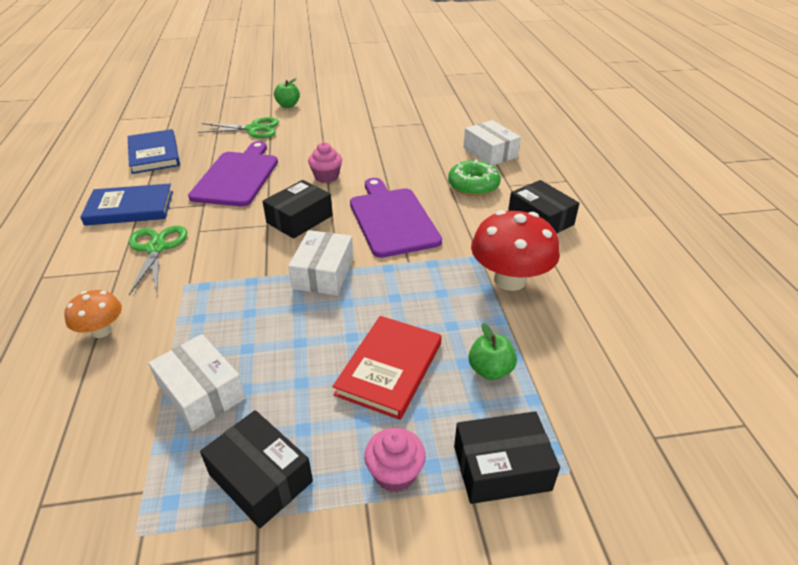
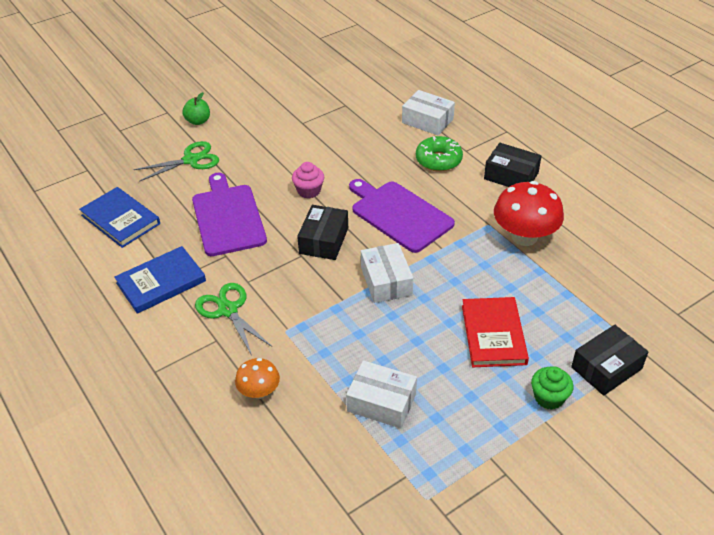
camera: 25 degrees left, 5 degrees up
black box [200,410,313,528] -> none
pink cupcake [364,428,426,492] -> green cupcake [531,366,574,410]
green apple [469,323,517,380] -> none

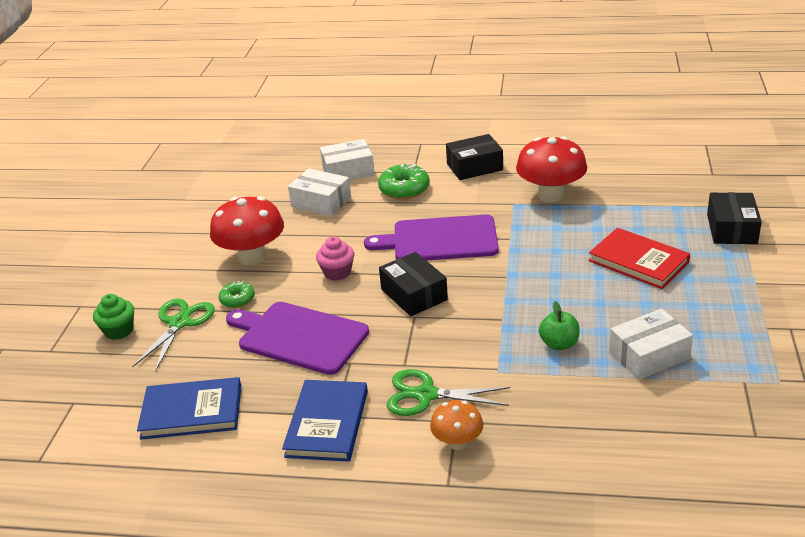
camera: 45 degrees left, 10 degrees down
green apple [182,92,210,125] -> green apple moved to [539,301,579,350]
orange mushroom [235,358,280,399] -> orange mushroom moved to [430,400,483,450]
white box [361,243,413,303] -> white box moved to [288,168,351,216]
green cupcake [531,366,574,410] -> green cupcake moved to [93,294,134,340]
none -> red mushroom [210,196,284,265]
none -> green donut [219,281,255,308]

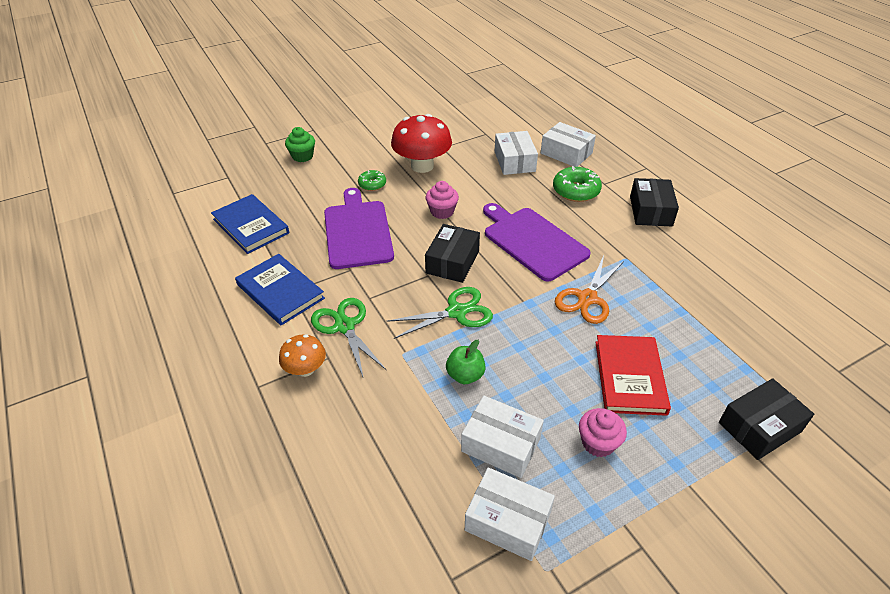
camera: 50 degrees right, 10 degrees up
green scissors [132,298,215,372] -> green scissors moved to [387,287,493,339]
blue book [282,380,368,462] -> blue book turned 75 degrees clockwise [235,254,325,325]
black box [446,134,503,180] -> black box turned 60 degrees clockwise [630,178,679,226]
red mushroom [516,136,587,202] -> none
none -> white box [465,468,555,561]
none -> orange scissors [555,255,624,324]
none -> pink cupcake [579,408,627,457]

